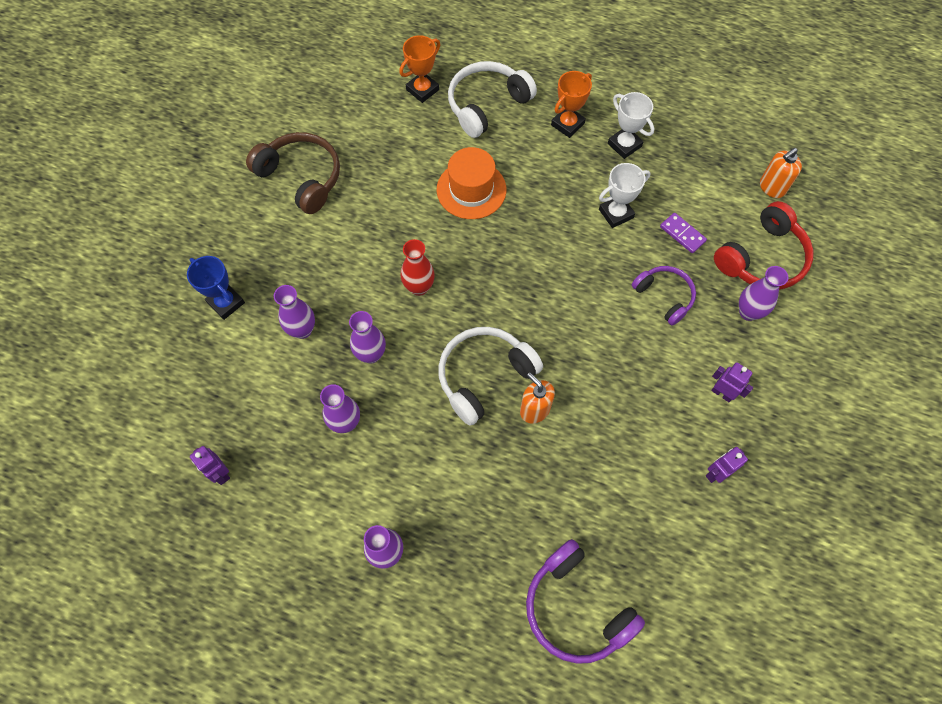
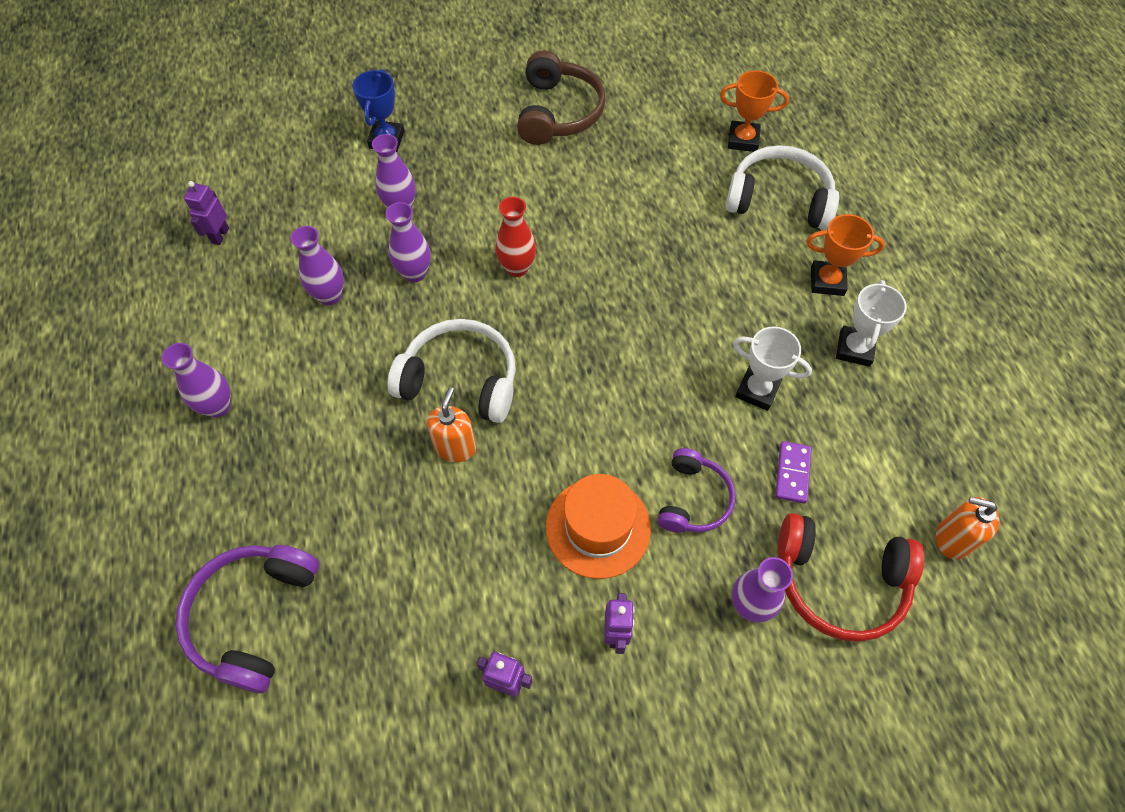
camera: 55 degrees right, 5 degrees down
orange hat [437,147,506,219] -> orange hat moved to [546,474,651,579]

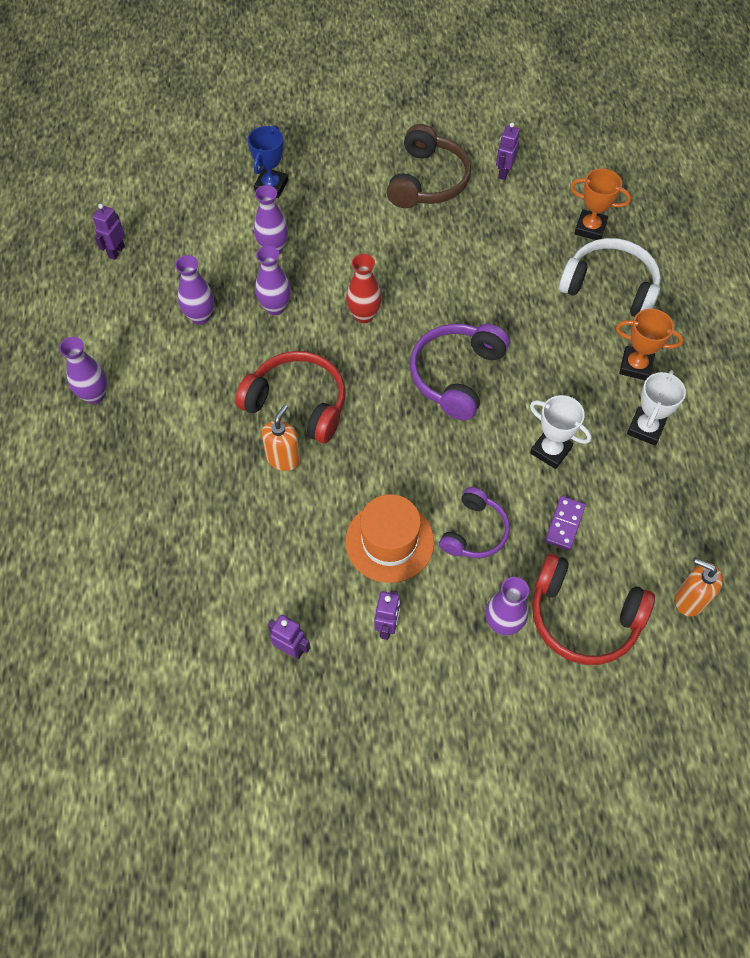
camera: 10 degrees right, 0 degrees up
purple headphones [175,545,319,694] -> purple headphones moved to [410,324,510,420]
white headphones [387,319,516,423] -> red headphones [235,351,346,443]
none -> purple robot [496,122,520,180]

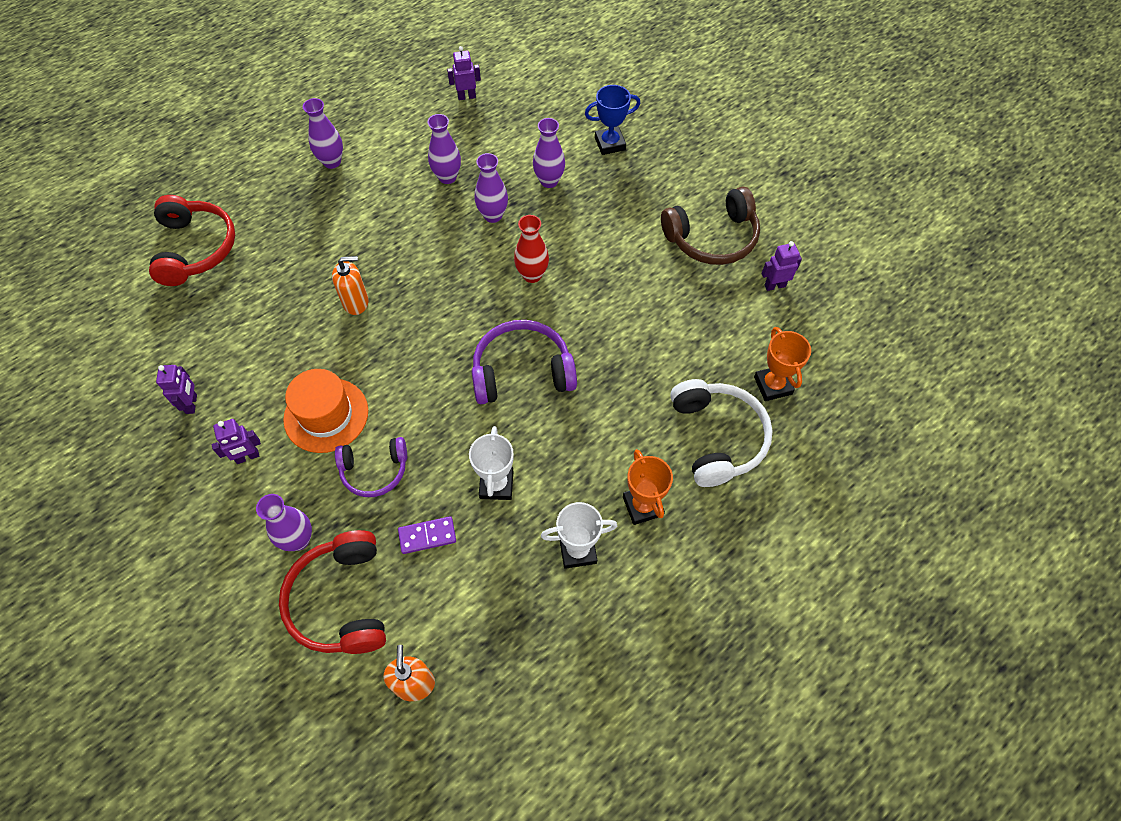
camera: 55 degrees right, 0 degrees up
red headphones [235,351,346,443] -> red headphones moved to [149,195,235,286]

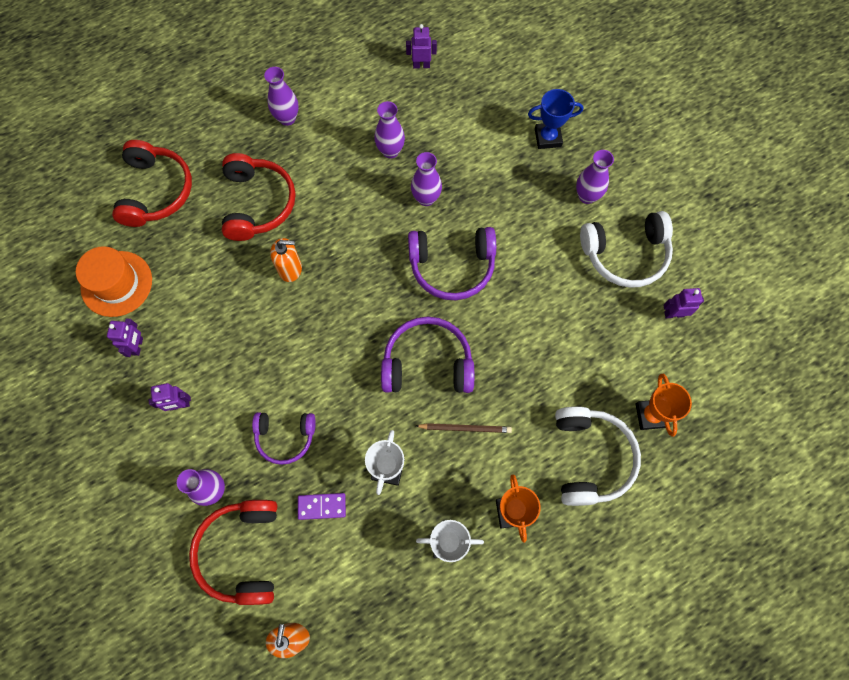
camera: 10 degrees right, 10 degrees up
orange hat [283,369,368,453] -> orange hat moved to [76,246,152,317]
red vase [514,215,549,283] -> purple headphones [408,227,496,300]
purple vase [533,118,565,188] -> purple vase moved to [576,150,614,204]
brown headphones [661,186,760,265] -> white headphones [580,211,673,288]
none -> red headphones [222,153,295,241]
none -> brown pencil [416,423,512,433]

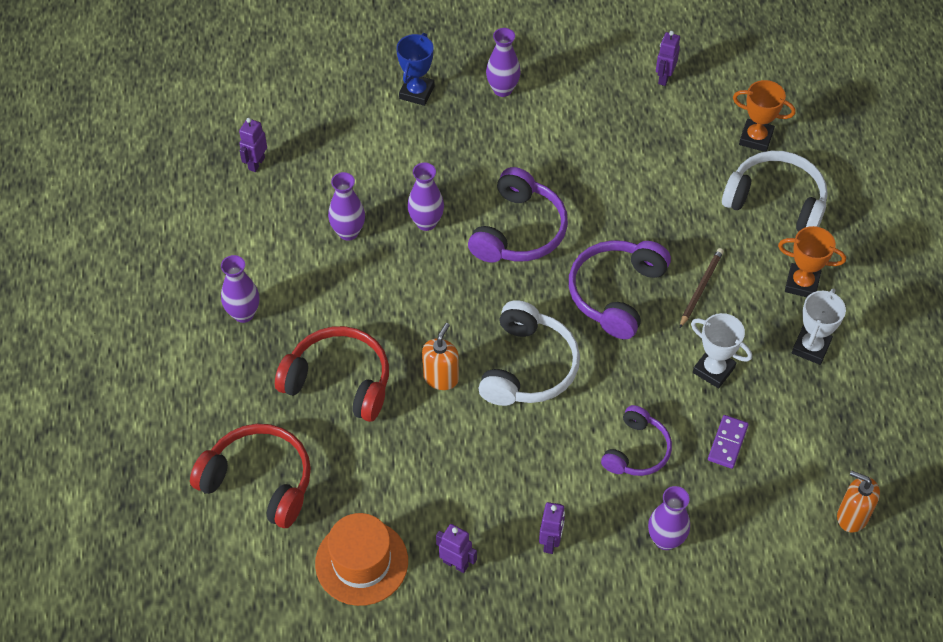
camera: 65 degrees left, 15 degrees down
red headphones [189,500,277,605] -> none
white headphones [580,211,673,288] -> white headphones moved to [478,300,580,406]

